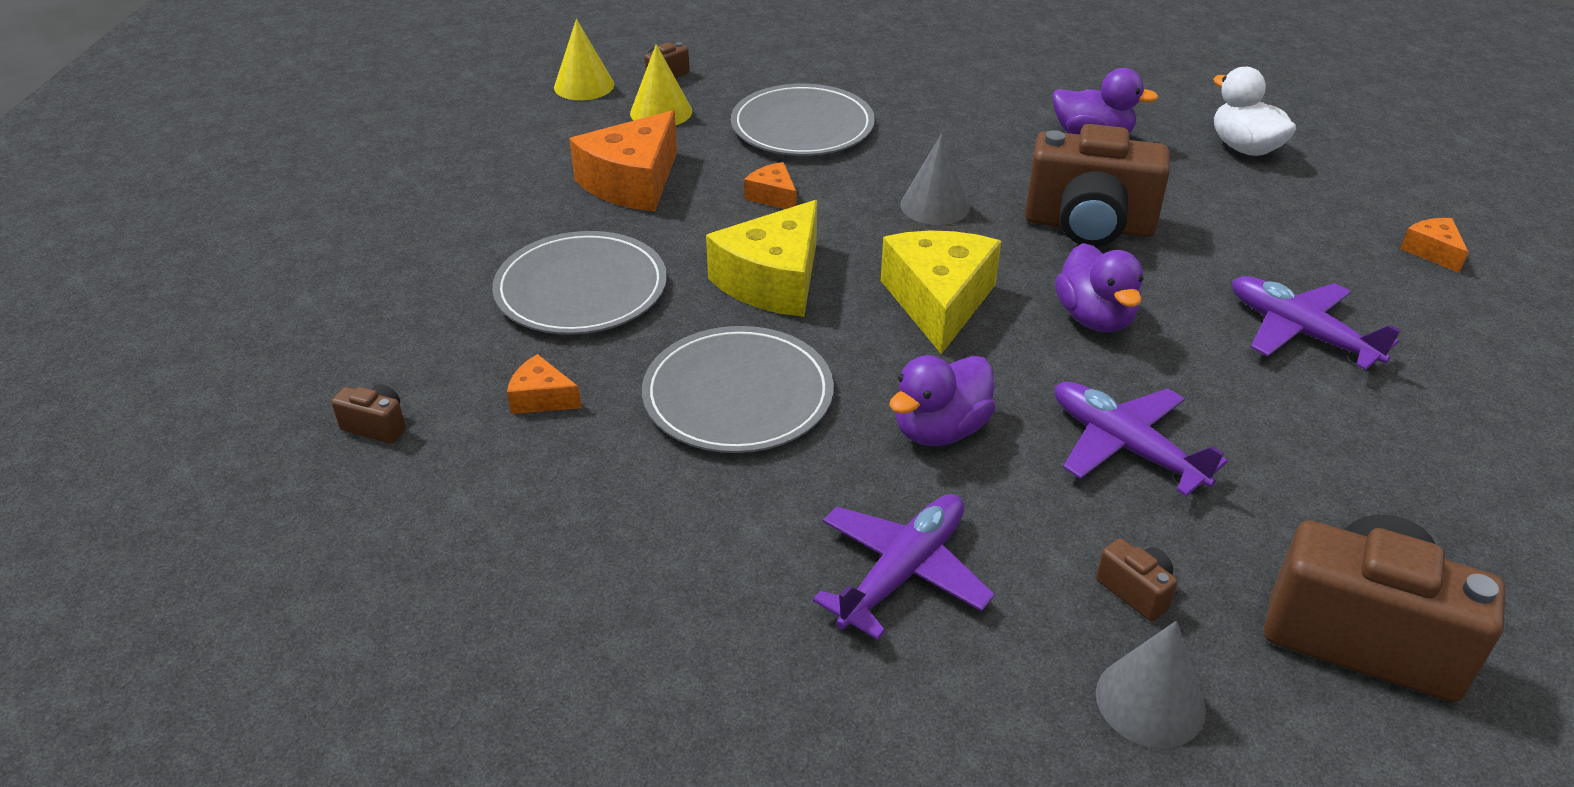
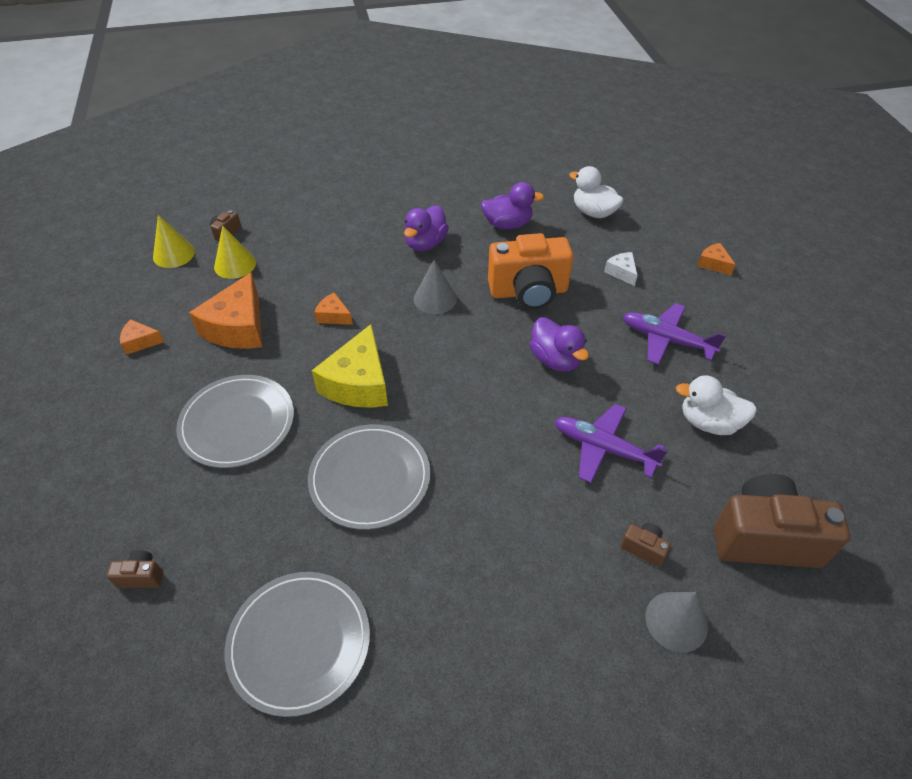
camera: 20 degrees left, 10 degrees up
orange cheese [507,354,582,414] -> orange cheese moved to [120,319,164,355]
grey plate [731,84,875,156] -> grey plate moved to [225,572,370,717]
purple plane [813,494,995,640] -> none
yellow cheese [881,230,1001,354] -> none
purple duck [889,355,995,446] -> purple duck moved to [404,205,449,251]
brown camera [1025,124,1170,246] -> orange camera [488,233,573,309]
none -> white cheese [604,252,638,286]
none -> white duck [676,375,757,435]

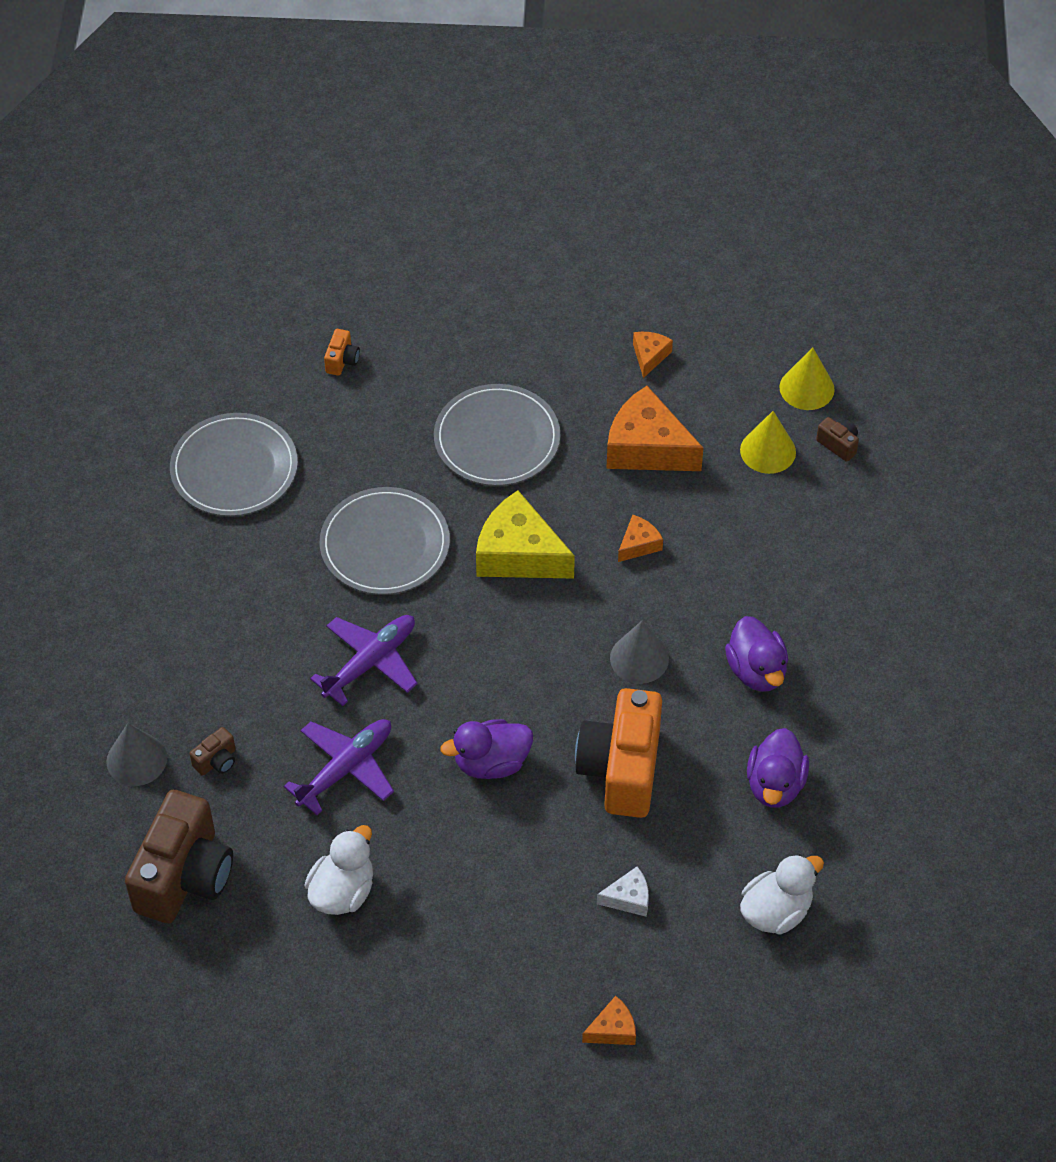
camera: 105 degrees right, 5 degrees up
brown camera [107,550,163,588] -> orange camera [324,329,360,376]
purple duck [404,205,449,251] -> purple duck turned 150 degrees counterclockwise [725,616,788,692]
purple plane [623,303,726,365] -> purple plane moved to [310,615,418,706]

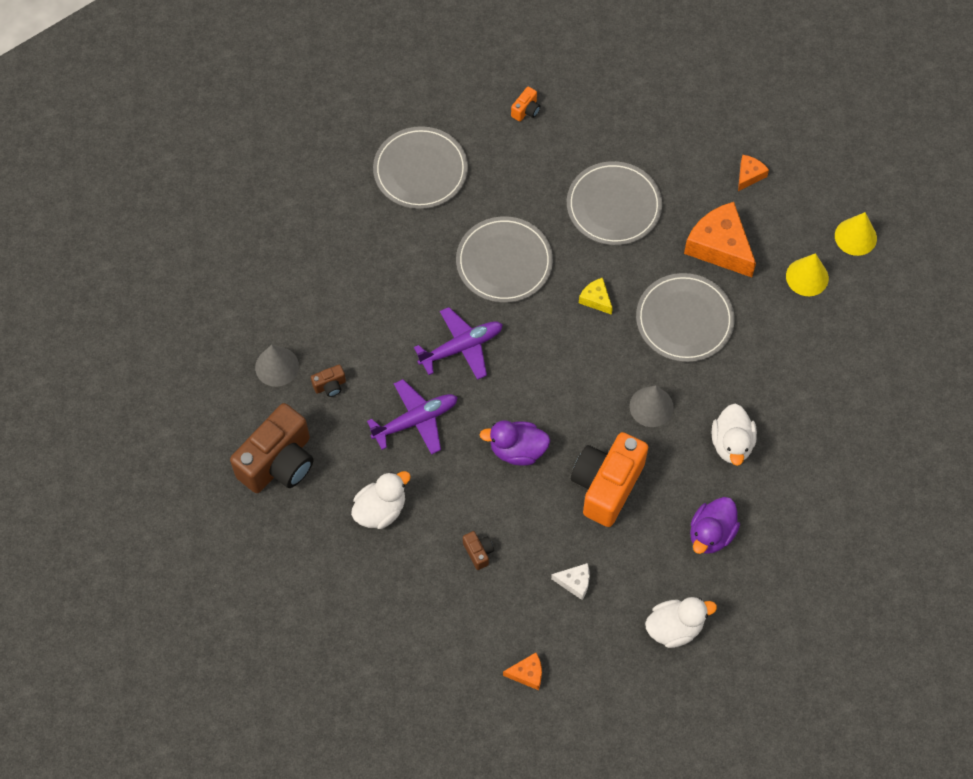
camera: 20 degrees right, 10 degrees up
yellow cheese [476,491,575,579] -> yellow cheese [579,278,613,315], size x0.49
orange cheese [618,515,663,562] -> grey plate [636,273,735,362]
purple duck [725,616,788,692] -> white duck [712,404,757,466]
brown camera [816,417,859,462] -> brown camera moved to [463,531,494,570]

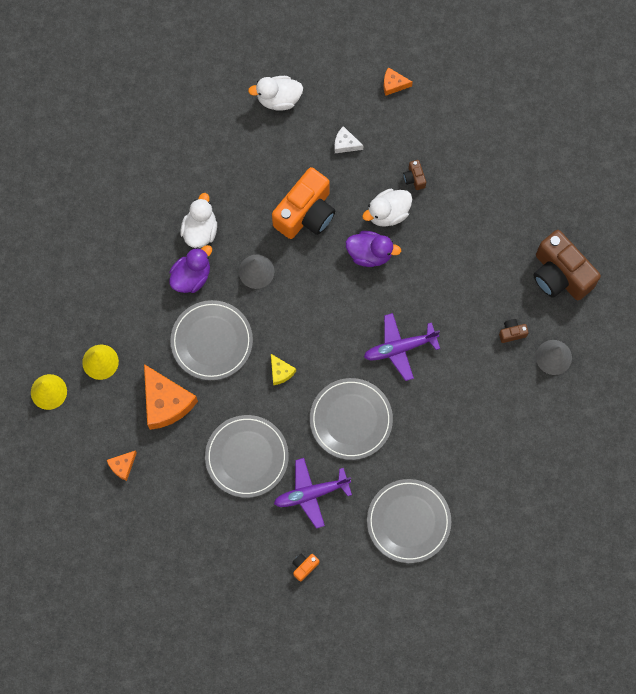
camera: 170 degrees left, 10 degrees up
brown camera [230,403,313,493] -> brown camera turned 90 degrees counterclockwise [533,230,601,300]
white duck [351,471,411,529] -> white duck moved to [362,189,412,227]
purple plane [367,379,458,455] -> purple plane moved to [274,458,352,529]
purple duck [690,497,740,554] -> purple duck moved to [169,245,212,293]

